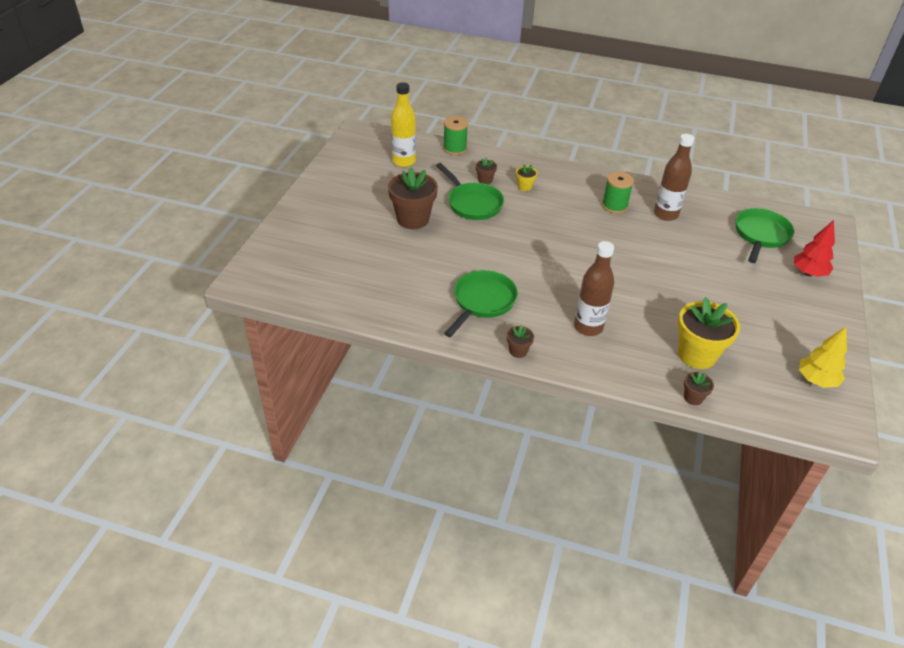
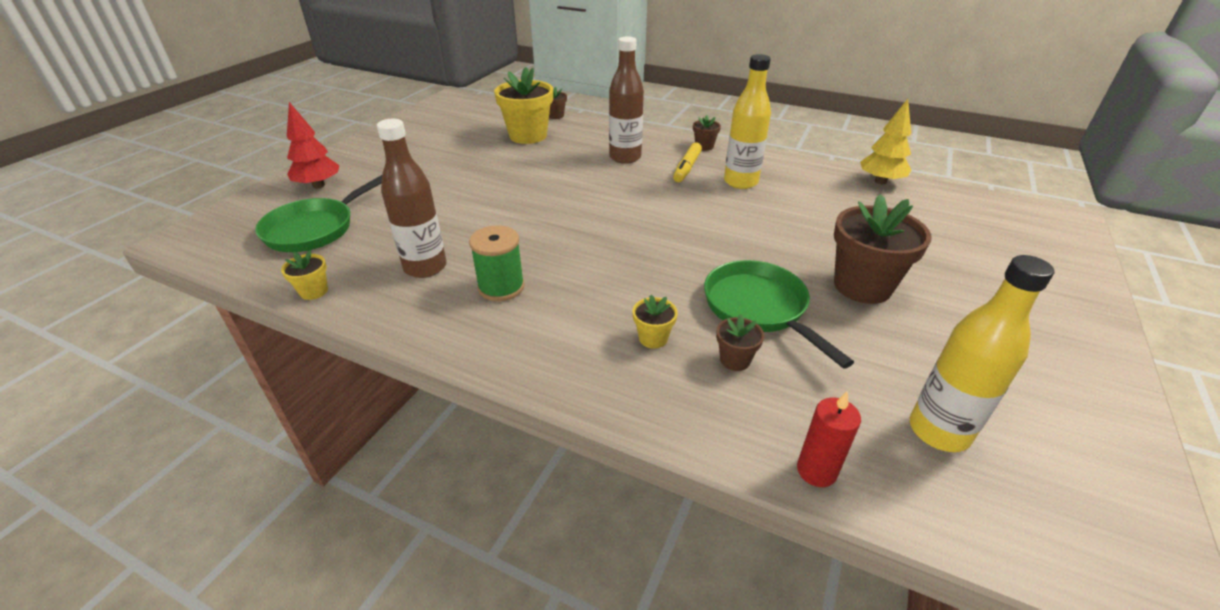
camera: 170 degrees left, 5 degrees down
green spool [443,116,468,155] -> red candle [797,391,861,487]
green pan [444,270,518,337] -> yellow bottle [724,54,771,189]
yellow tree [799,327,847,388] -> yellow tree moved to [860,99,911,184]
none -> yellow flower pot [281,250,328,300]
none -> yellow marker [673,142,702,182]

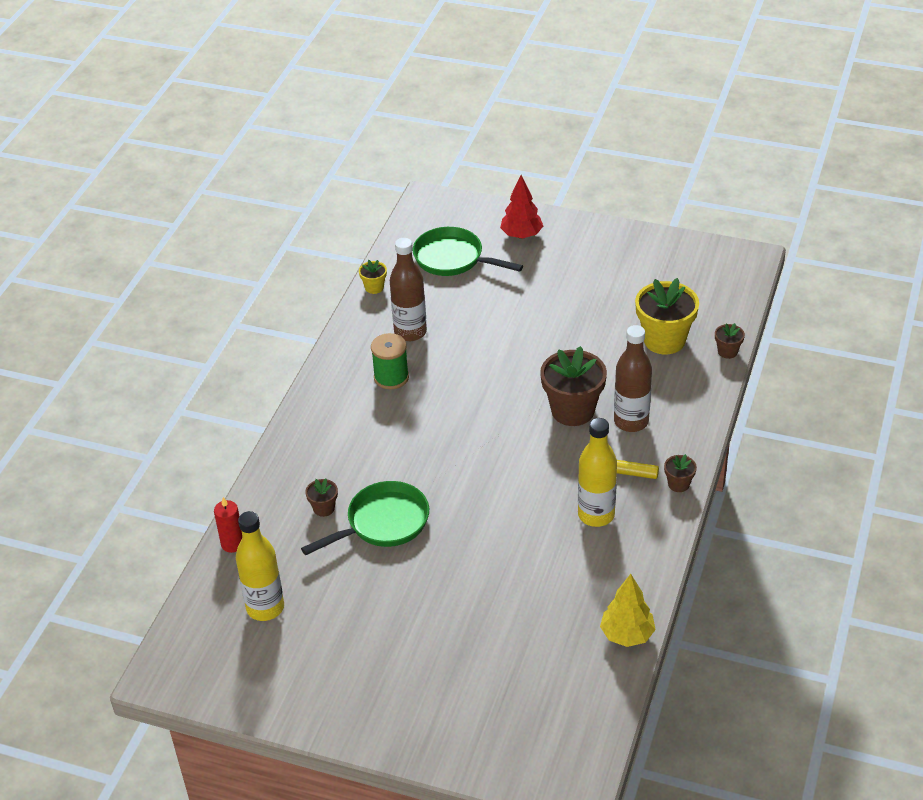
camera: 85 degrees right, 5 degrees up
yellow flower pot [633,295,678,349] -> none
brown flower pot [834,194,932,304] -> brown flower pot moved to [540,346,607,426]

